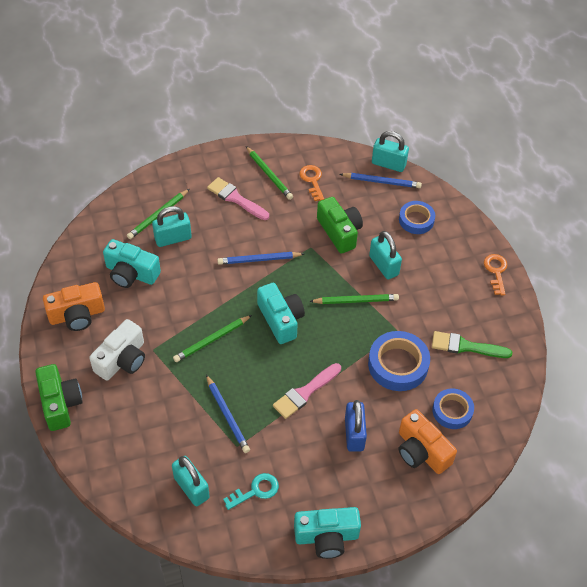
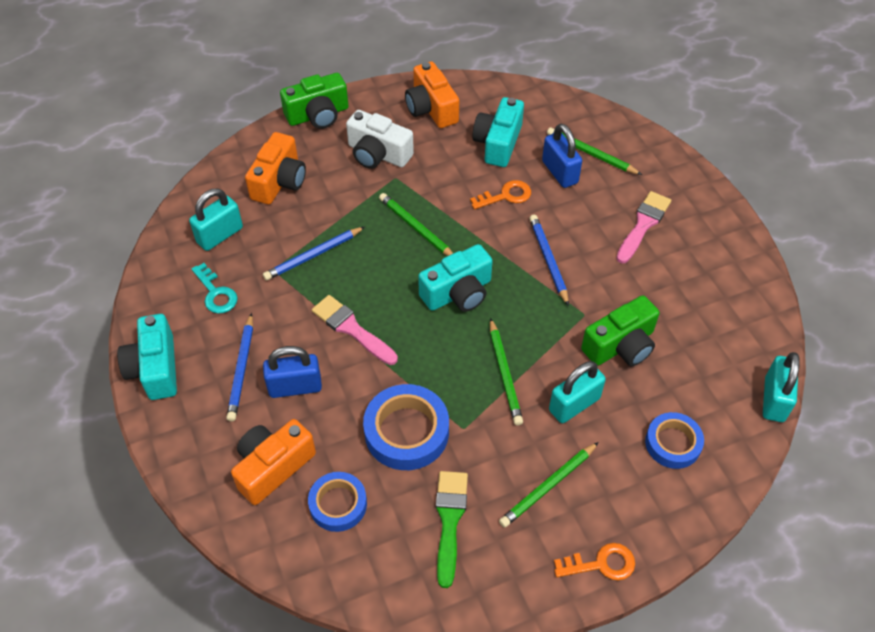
camera: 85 degrees right, 0 degrees up
turquoise padlock [152,206,192,247] -> blue padlock [542,124,582,188]
green pencil [246,146,293,200] -> green pencil moved to [499,442,599,528]
orange key [300,165,324,201] -> orange key moved to [470,180,531,209]
blue pencil [340,173,422,188] -> blue pencil moved to [226,313,253,422]
none -> orange camera [245,132,306,204]

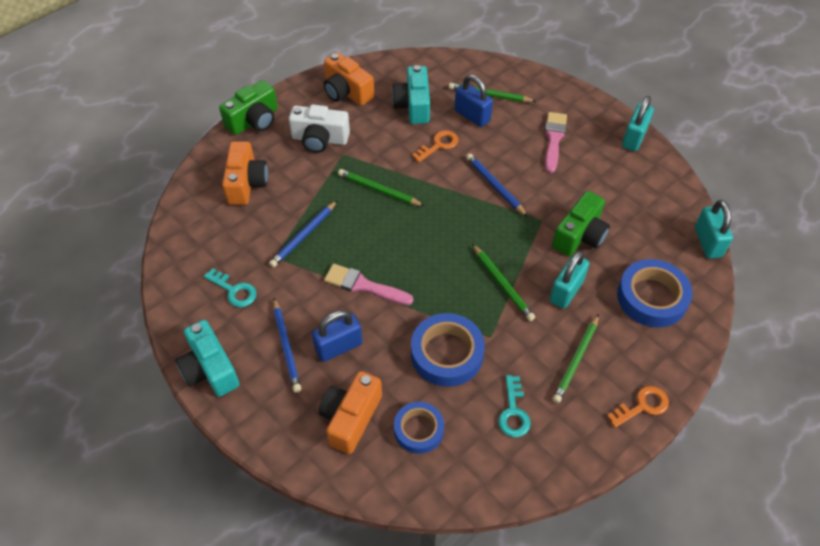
camera: 20 degrees left, 0 degrees up
turquoise padlock [189,188,243,251] -> turquoise padlock moved to [622,96,654,151]
turquoise camera [418,244,493,312] -> none
green brush [436,471,468,588] -> turquoise key [498,375,531,437]
blue tape [645,412,704,469] -> blue tape [617,259,693,328], size x1.54

